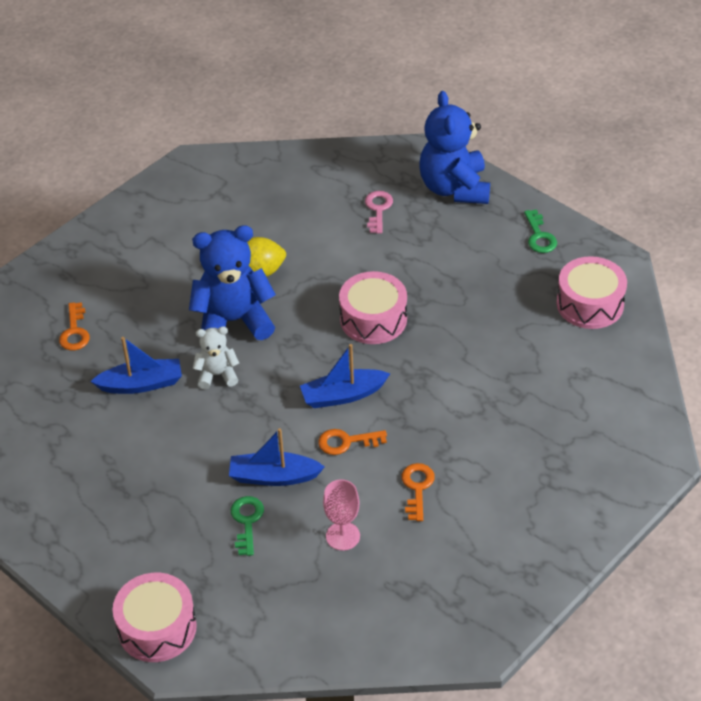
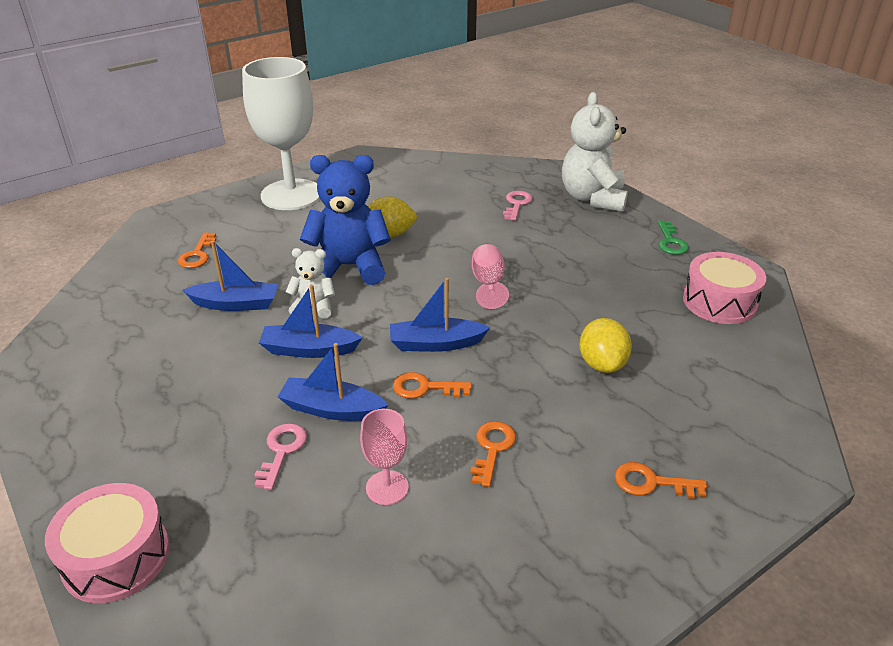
camera: 10 degrees right, 10 degrees down
green key [231,496,264,556] -> pink key [254,423,307,490]
pink drum [339,271,407,344] -> pink goblet [472,244,509,309]
blue teddy bear [419,91,490,204] -> white teddy bear [562,92,628,212]
none -> white goblet [242,57,320,210]
none -> blue boat [259,284,363,358]
none -> yellow lemon [579,318,632,373]
none -> orange key [615,462,707,499]

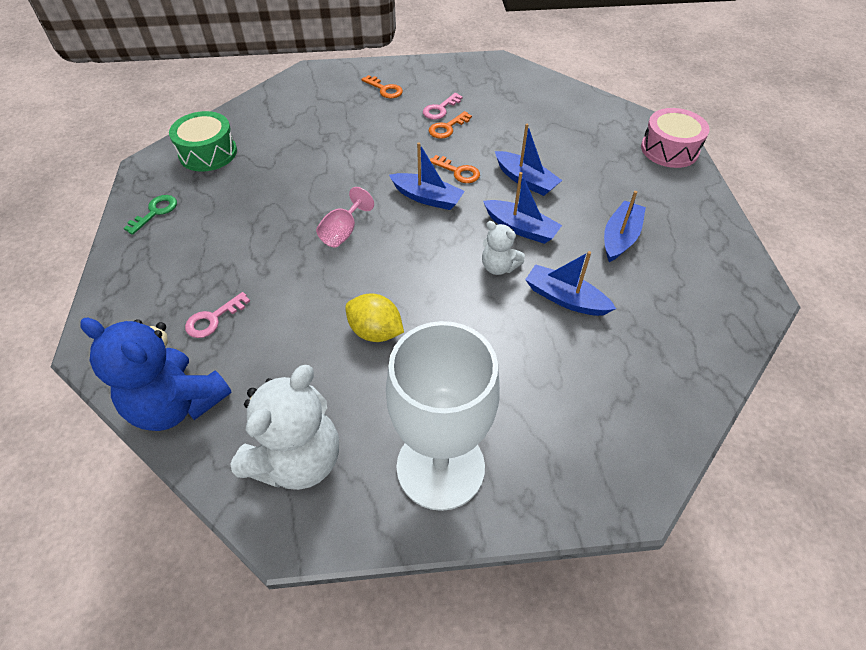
camera: 150 degrees left, 15 degrees up
orange key [178,232,216,268] -> none
pink key [254,423,307,490] -> pink key moved to [423,93,463,120]
blue teddy bear [300,155,391,285] -> blue teddy bear moved to [80,317,232,431]
pink goblet [360,409,409,505] -> none
white teddy bear [562,92,628,212] -> white teddy bear moved to [230,365,339,490]
yellow lemon [579,318,632,373] -> none
pink drum [683,252,766,324] -> green drum [169,111,237,172]
none -> blue boat [604,191,646,262]

